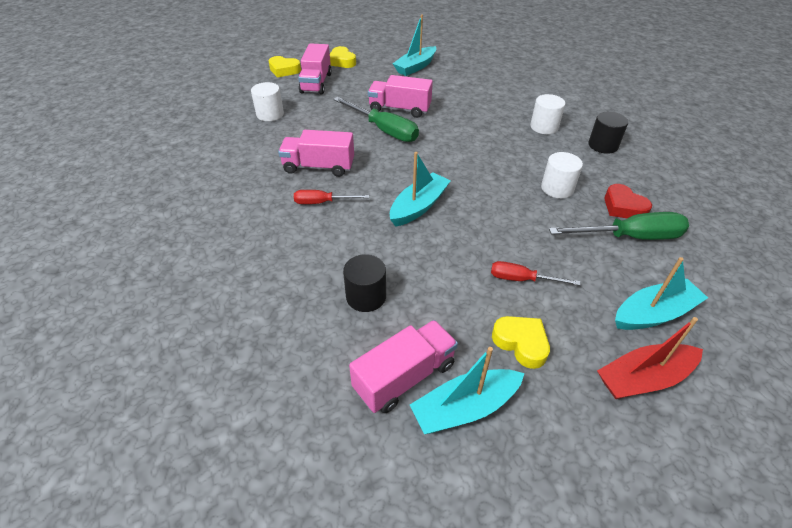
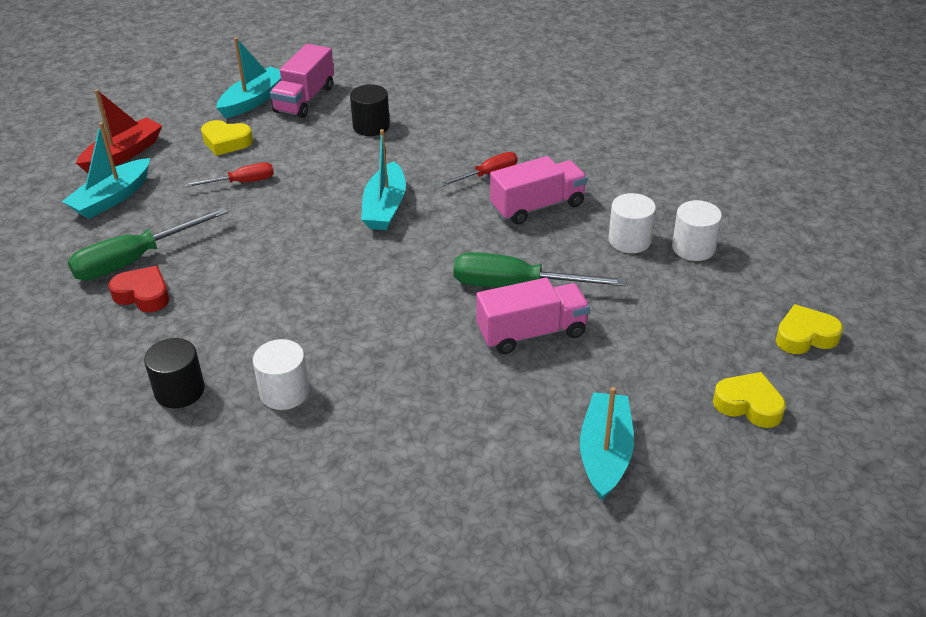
camera: 150 degrees right, 5 degrees down
pink truck [298,43,332,94] -> none
white cylinder [541,152,583,198] -> white cylinder moved to [608,193,656,253]

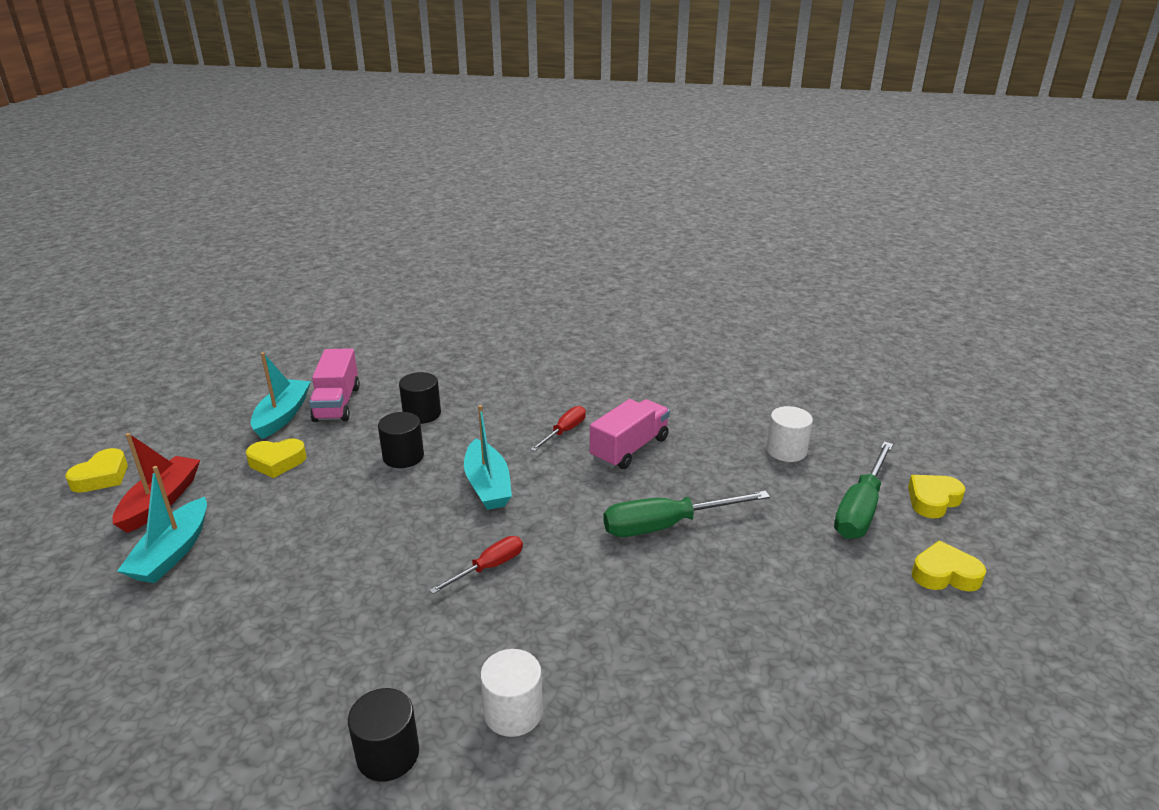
camera: 25 degrees left, 10 degrees down
green screwdriver [68,207,228,281] -> green screwdriver moved to [834,442,893,539]
red heart [109,266,169,312] -> none
red screwdriver [184,162,274,187] -> red screwdriver moved to [429,536,523,594]
pink truck [476,278,590,354] -> none
turquoise boat [580,387,634,501] -> none
white cylinder [608,193,656,253] -> none
none -> yellow heart [65,448,128,493]
none -> black cylinder [378,412,424,468]

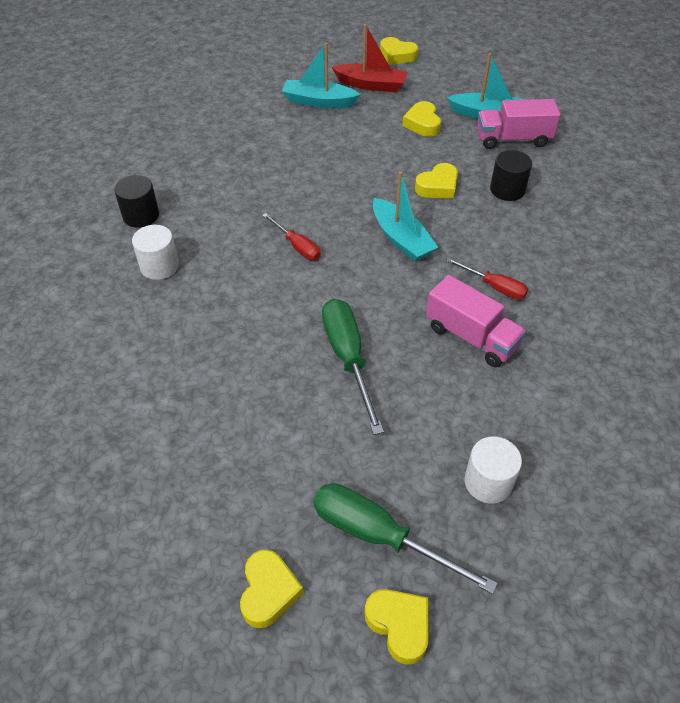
camera: 90 degrees right, 20 degrees up
black cylinder [378,412,424,468] -> yellow heart [415,163,458,199]
turquoise boat [464,405,512,510] -> turquoise boat turned 105 degrees counterclockwise [373,171,438,262]

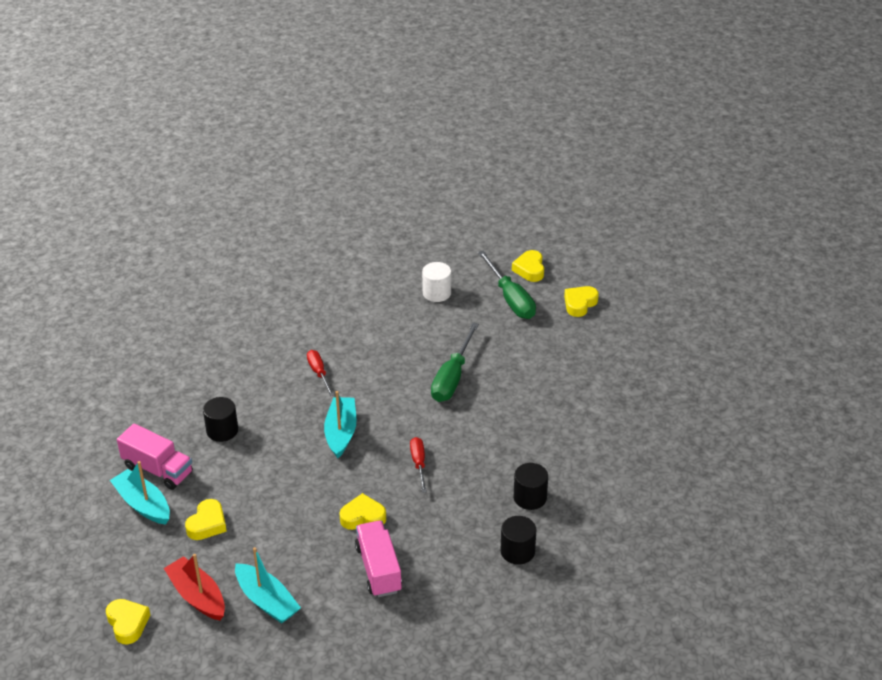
camera: 145 degrees left, 10 degrees down
white cylinder [132,225,179,280] -> black cylinder [514,463,548,510]
yellow heart [415,163,458,199] -> yellow heart moved to [339,493,386,530]
pink truck [426,275,526,367] -> pink truck moved to [355,521,402,597]

